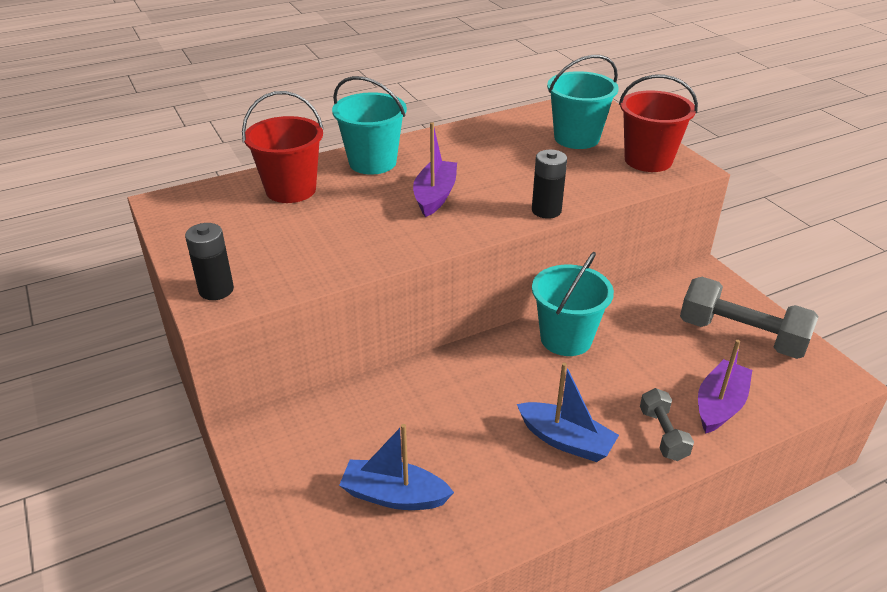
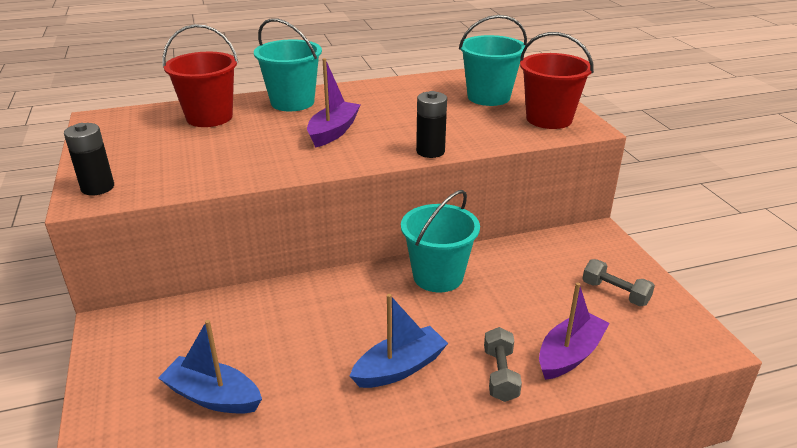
camera: 10 degrees right, 5 degrees down
blue boat [517,363,619,462] -> blue boat turned 75 degrees counterclockwise [350,294,448,388]
grey dumbbell [680,277,818,359] -> grey dumbbell [582,259,655,306], size x0.53

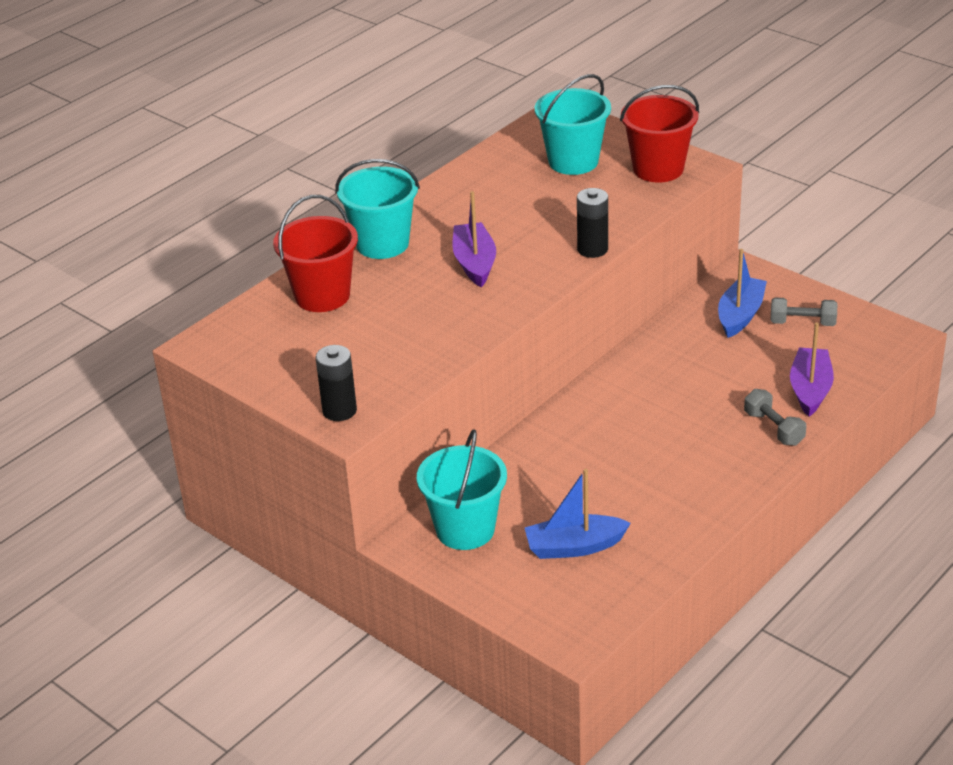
camera: 30 degrees left, 5 degrees up
blue boat [350,294,448,388] -> blue boat moved to [718,249,767,338]
turquoise bucket [401,190,480,292] -> turquoise bucket moved to [417,429,507,550]

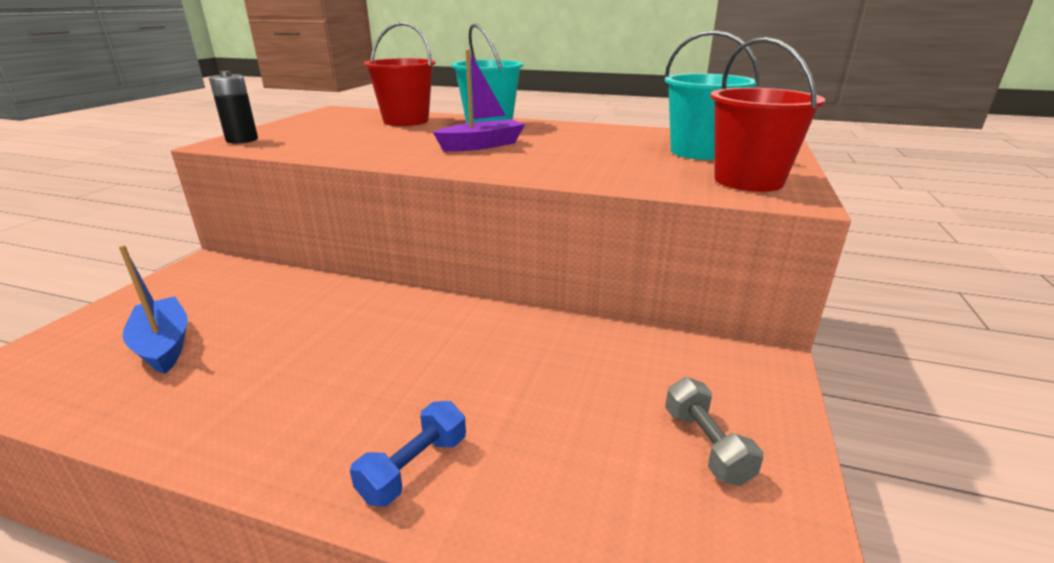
camera: 65 degrees right, 10 degrees down
turquoise bucket [417,429,507,550] -> none
black battery [577,188,608,258] -> none
blue boat [718,249,767,338] -> none
grey dumbbell [744,389,806,446] -> blue dumbbell [350,401,466,507]
purple boat [790,322,834,417] -> none

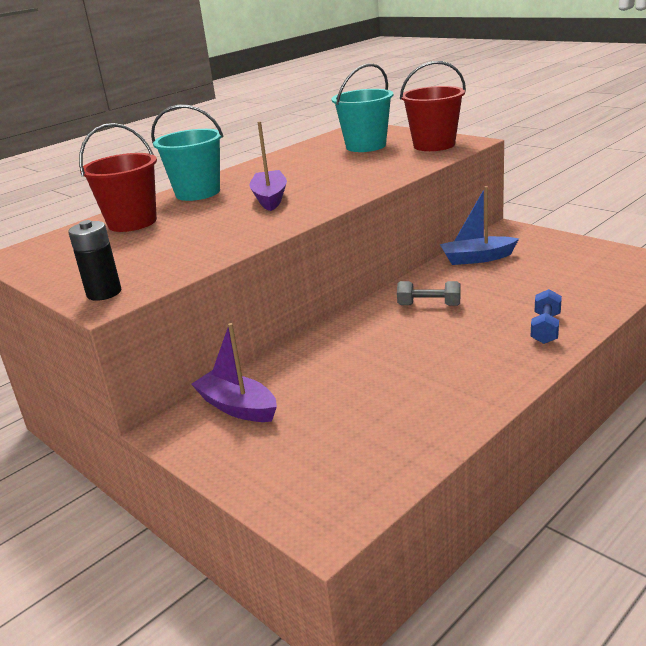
camera: 60 degrees left, 0 degrees up
blue boat [119,245,188,374] -> blue boat moved to [440,186,519,265]
blue dumbbell [350,401,466,507] -> blue dumbbell turned 45 degrees clockwise [531,289,562,344]
grey dumbbell [665,377,763,486] -> grey dumbbell moved to [397,281,461,306]
none -> purple boat [191,323,277,422]

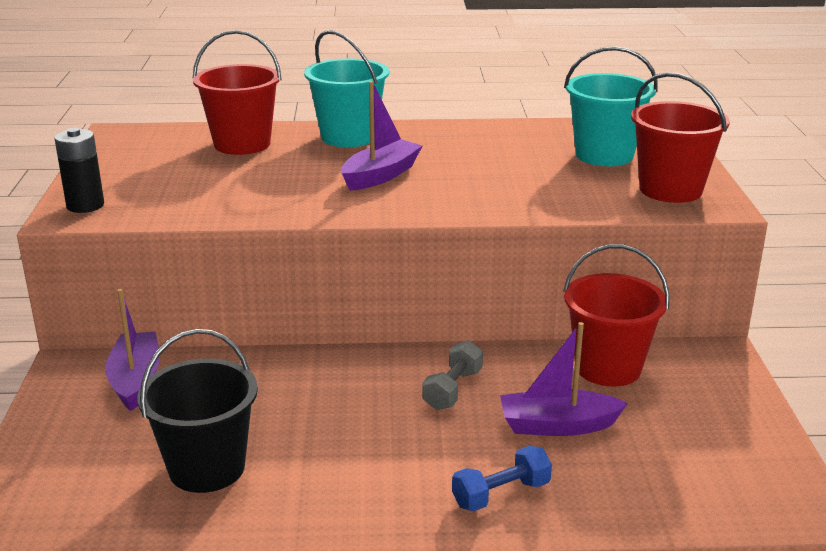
camera: 40 degrees right, 0 degrees up
grey dumbbell [397,281,461,306] -> grey dumbbell turned 60 degrees clockwise [423,340,483,410]
blue boat [440,186,519,265] -> red bucket [563,244,669,387]
none -> black bucket [138,329,258,493]
none -> purple boat [500,322,628,436]

